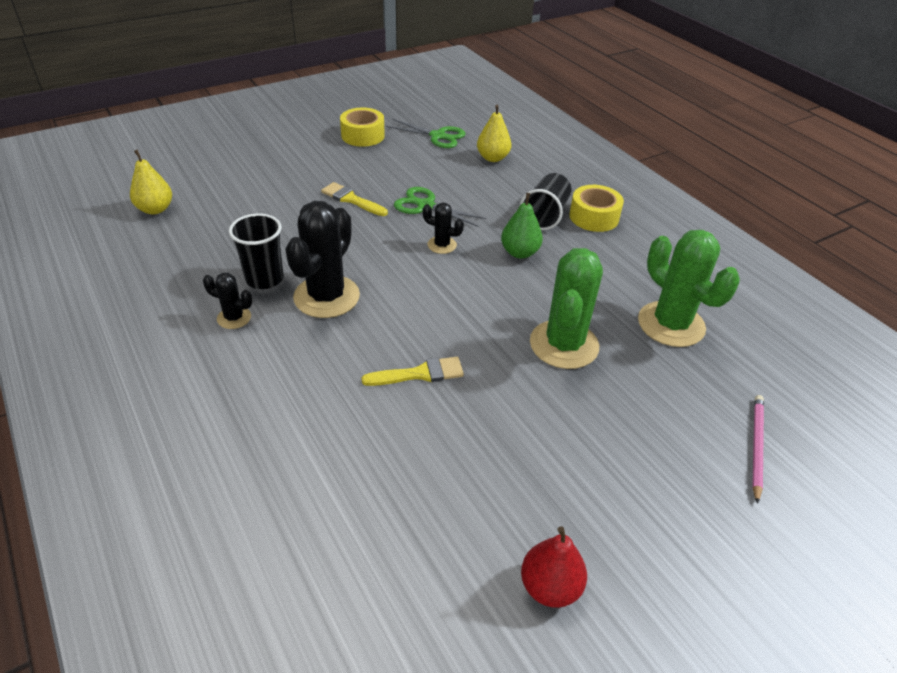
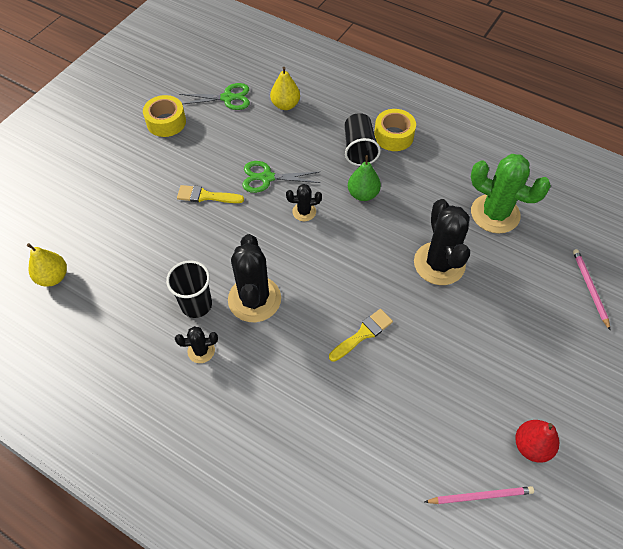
camera: 25 degrees left, 15 degrees up
green cactus [530,248,603,369] -> black cactus [414,199,470,285]
none -> pink pencil [425,486,534,504]

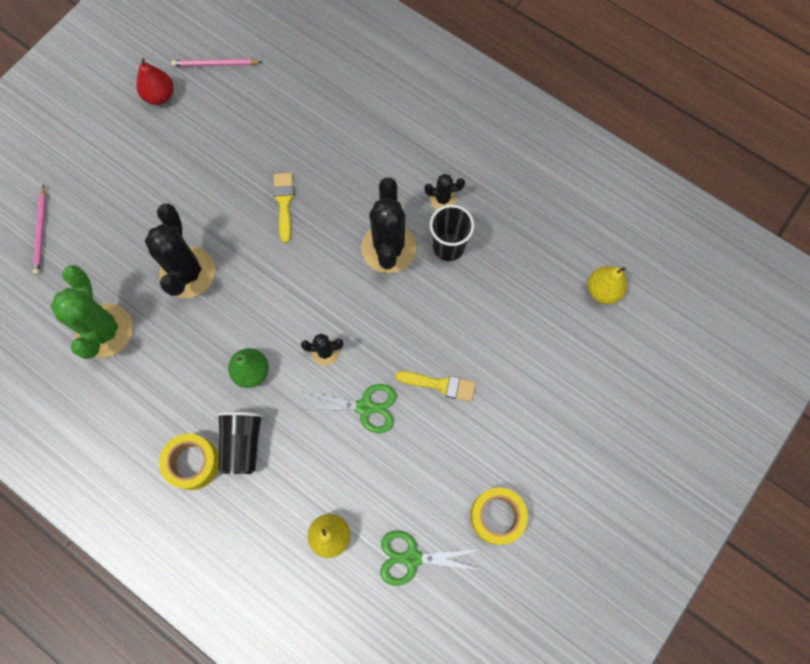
camera: 175 degrees left, 15 degrees up
yellow brush [329,309,393,362] -> yellow brush turned 120 degrees clockwise [273,173,294,243]
green cactus [471,154,551,234] -> green cactus turned 45 degrees clockwise [50,265,133,359]

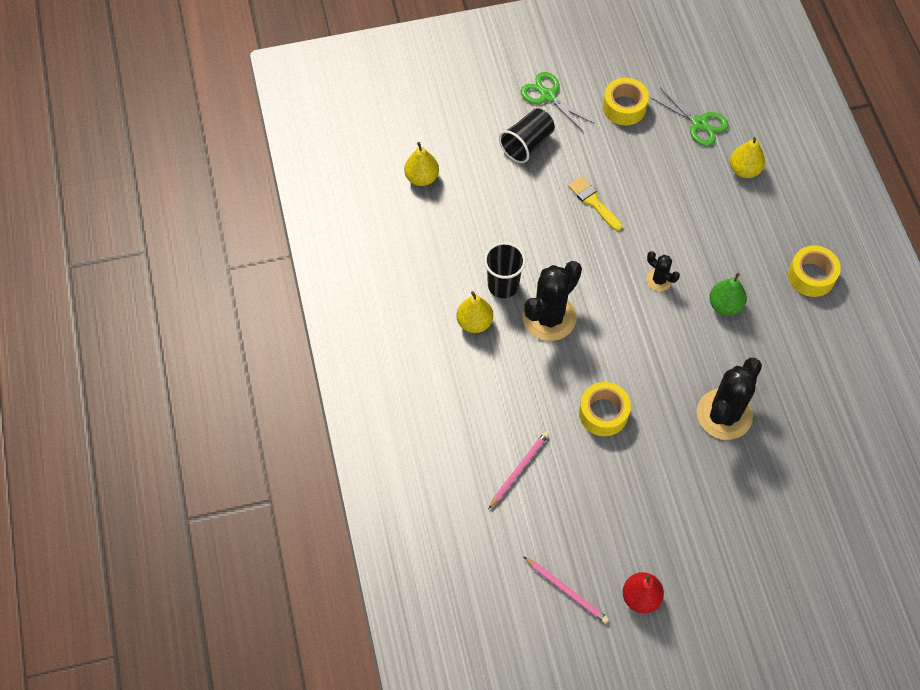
camera: 140 degrees left, 10 degrees down
pink pencil [33,185,46,275] -> pink pencil moved to [489,432,549,509]
green cactus [50,265,133,359] -> none
black cup [217,412,264,474] -> black cup moved to [499,108,555,163]
yellow brush [273,173,294,243] -> yellow tape [579,382,631,436]
green scissors [299,384,397,433] -> green scissors moved to [520,72,593,132]
black cactus [425,174,465,209] -> yellow pear [456,291,493,333]

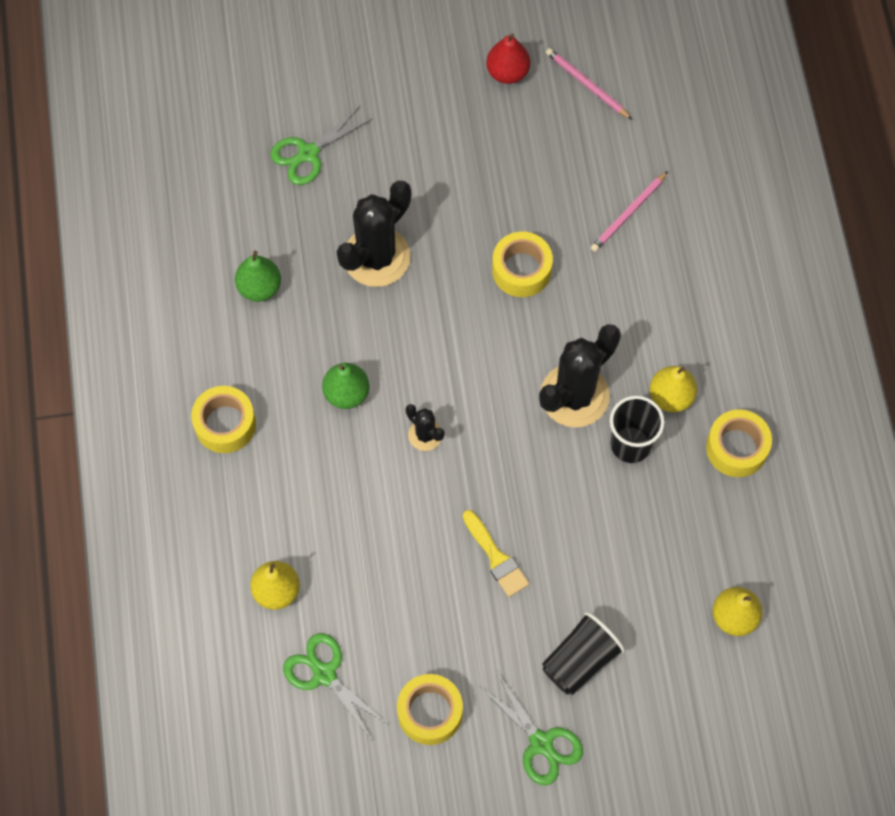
camera: 175 degrees left, 5 degrees up
none -> green pear [235,251,281,302]
none -> green scissors [270,105,372,185]
none -> yellow tape [706,409,772,477]

